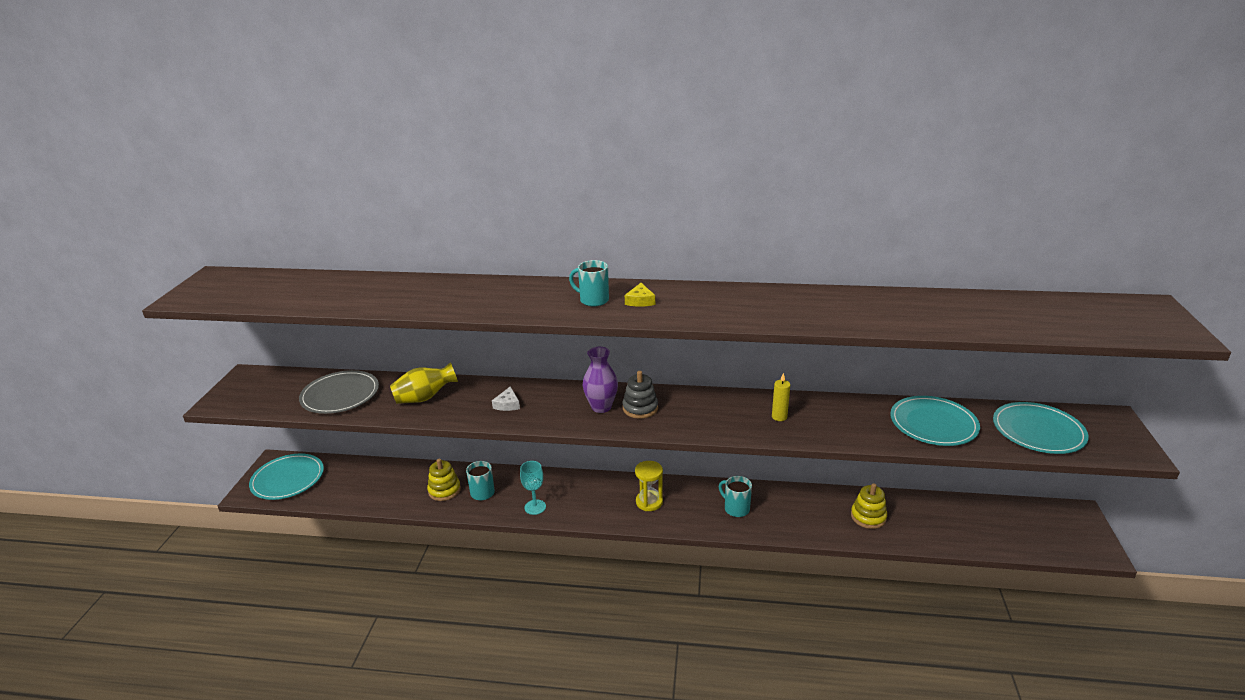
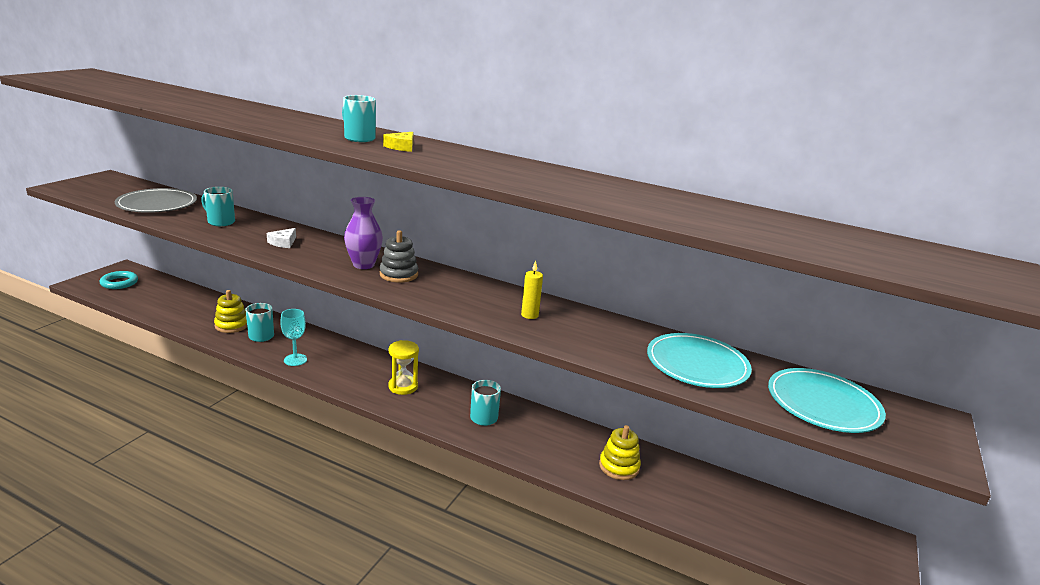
camera: 15 degrees right, 5 degrees down
turquoise plate [249,454,324,500] -> turquoise ring [100,271,138,289]
yellow vase [390,362,458,404] -> turquoise mug [201,187,235,226]

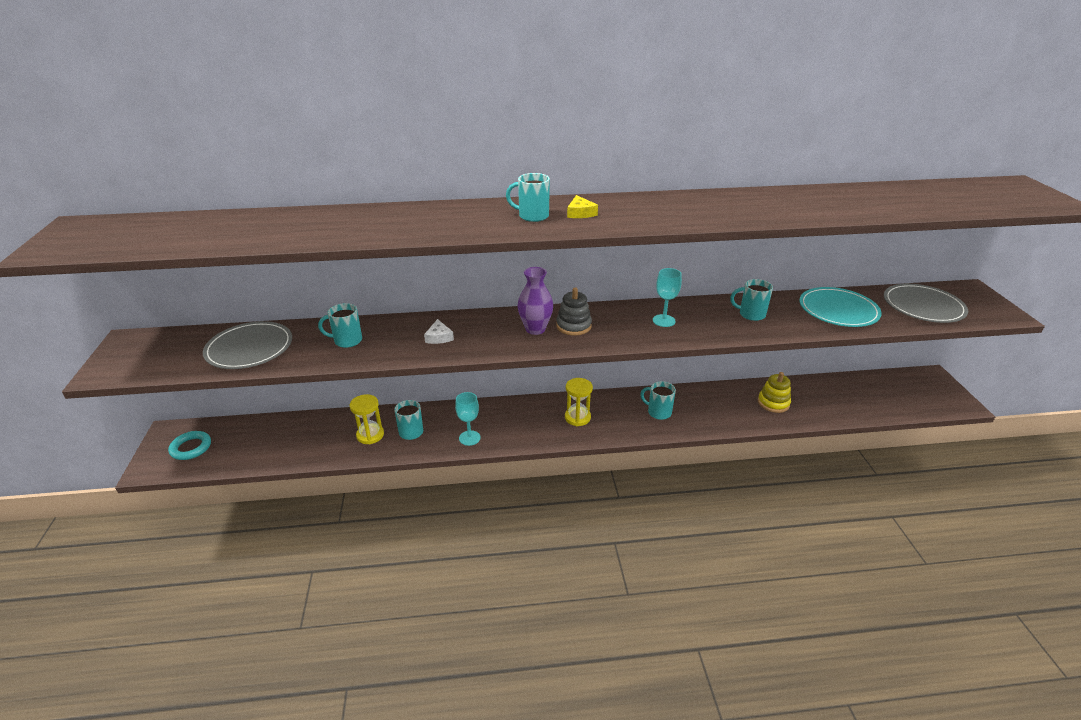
camera: 30 degrees left, 10 degrees up
yellow stacking toy [214,290,247,333] -> yellow hourglass [349,394,384,445]
yellow candle [521,261,543,319] -> none
turquoise plate [768,368,886,433] -> grey plate [884,284,968,323]
none -> turquoise goblet [653,268,682,327]
none -> turquoise mug [730,279,773,321]

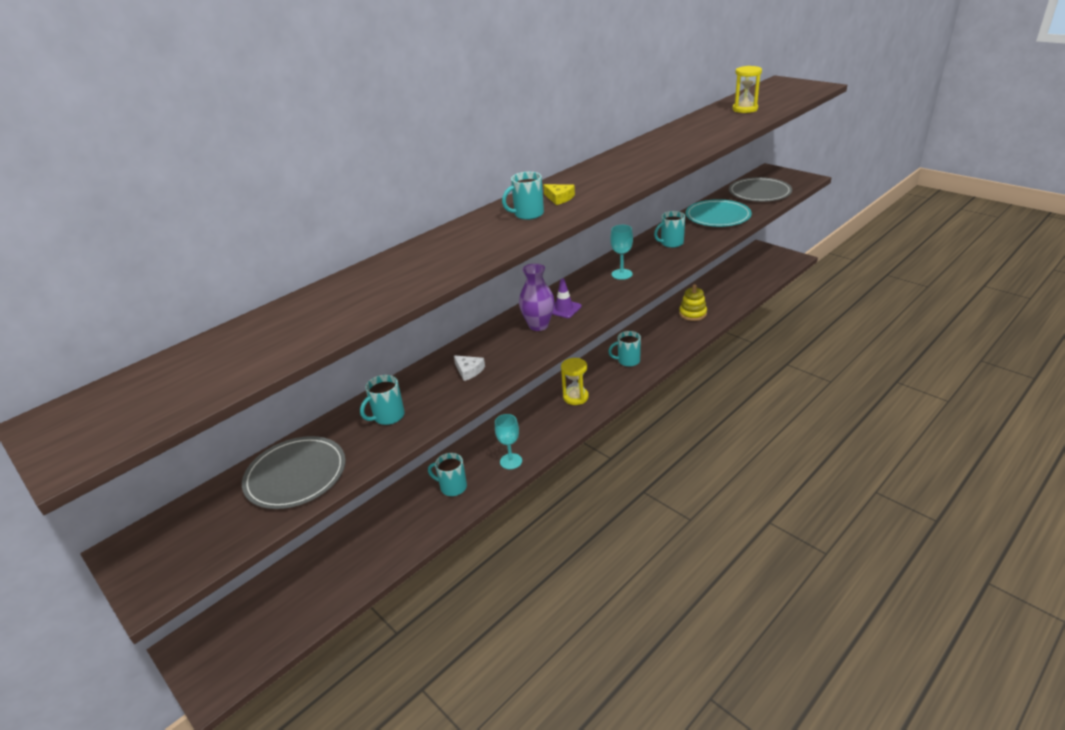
camera: 35 degrees left, 0 degrees up
turquoise ring [168,431,211,460] -> none
yellow hourglass [349,394,384,445] -> yellow hourglass moved to [732,66,762,113]
grey stacking toy [556,288,592,336] -> purple traffic cone [552,278,582,318]

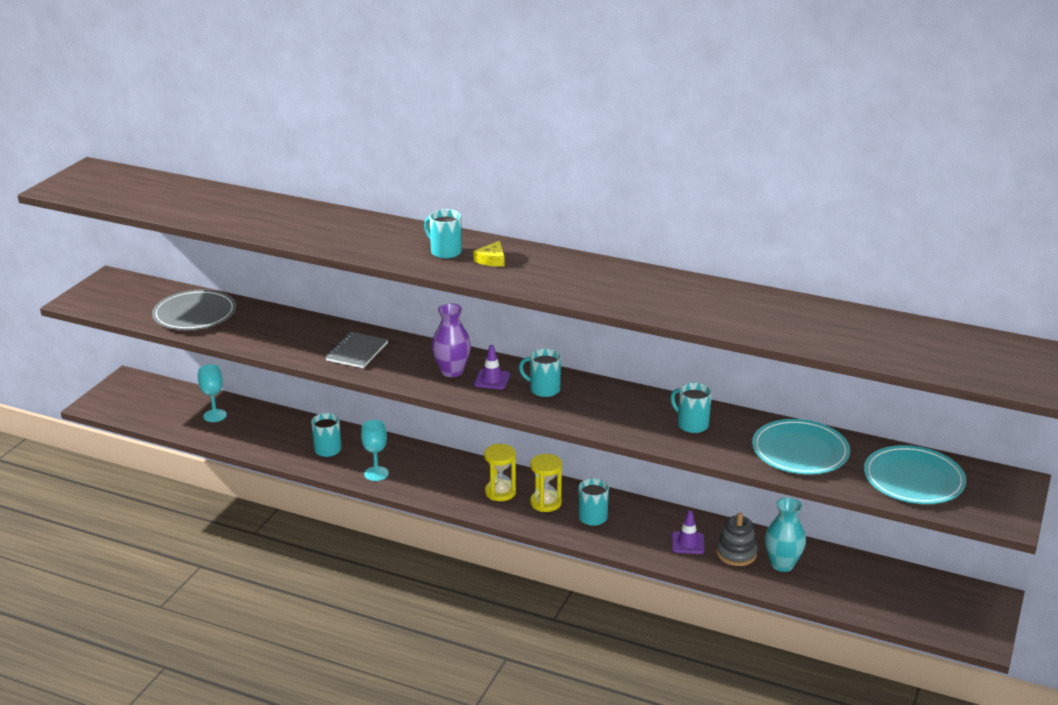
camera: 65 degrees right, 5 degrees down
turquoise mug [360,375,405,425] -> turquoise mug moved to [519,349,561,397]
white cheese [454,355,485,381] -> grey notebook [325,332,388,368]
turquoise goblet [610,225,633,280] -> turquoise goblet moved to [198,364,227,422]
yellow stacking toy [679,284,707,321] -> grey stacking toy [716,513,757,566]
grey plate [729,177,792,202] -> turquoise plate [864,445,966,504]
yellow hourglass [732,66,762,113] -> yellow hourglass moved to [530,454,562,512]
none -> purple traffic cone [672,510,704,554]
none -> turquoise vase [765,497,806,572]

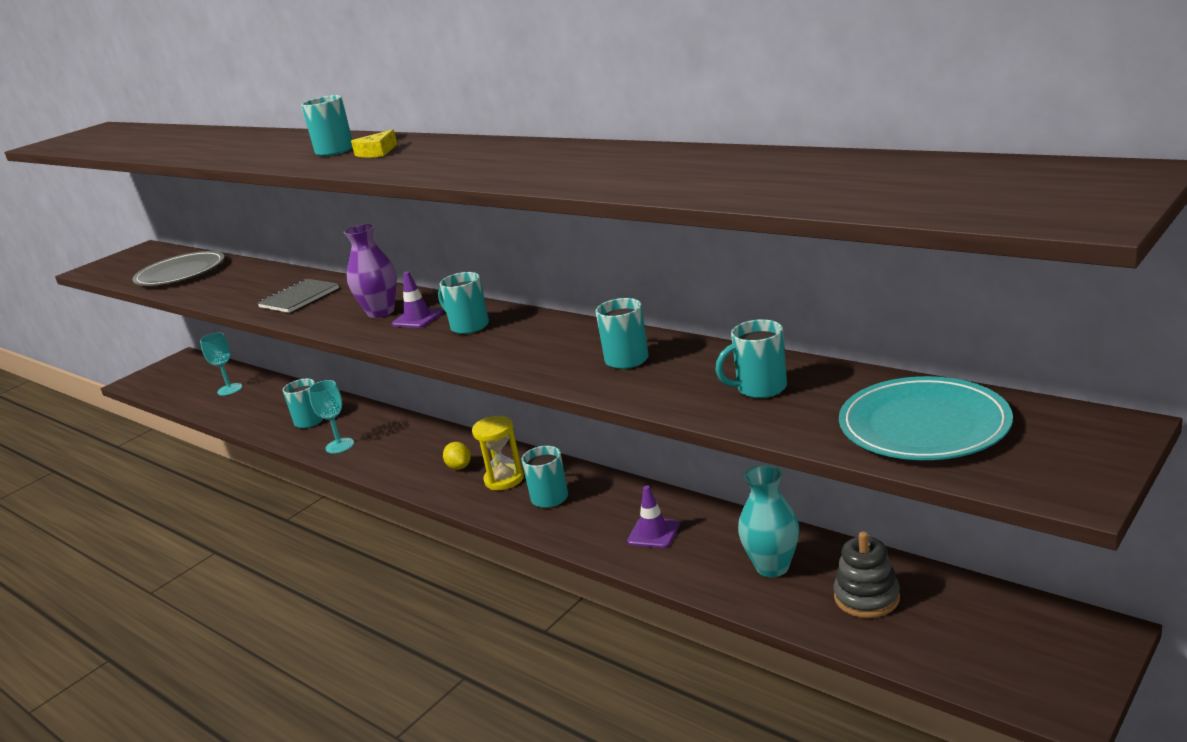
camera: 20 degrees right, 5 degrees down
yellow hourglass [484,444,516,501] -> yellow lemon [443,442,471,470]
grey stacking toy [716,513,757,566] -> grey stacking toy moved to [833,531,900,618]
turquoise plate [752,419,850,474] -> turquoise mug [715,319,787,398]

